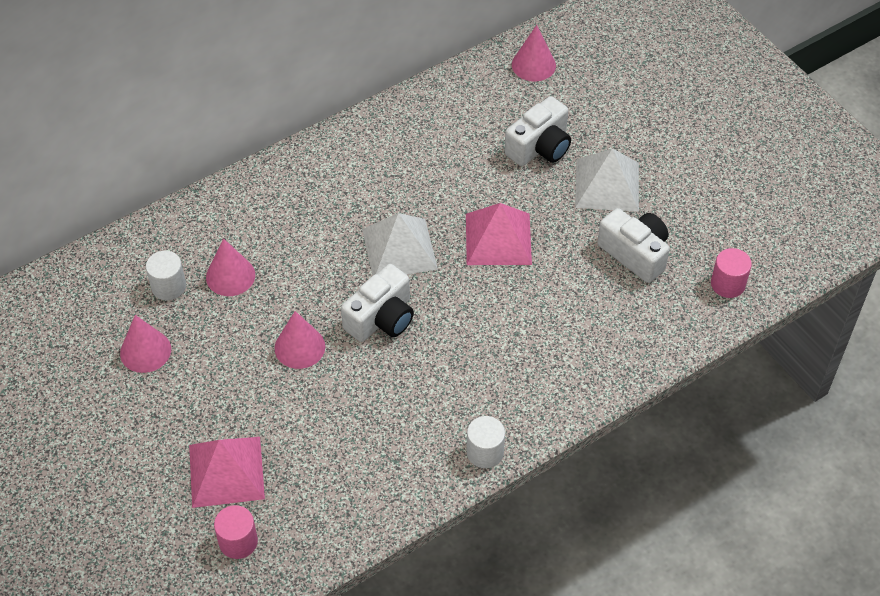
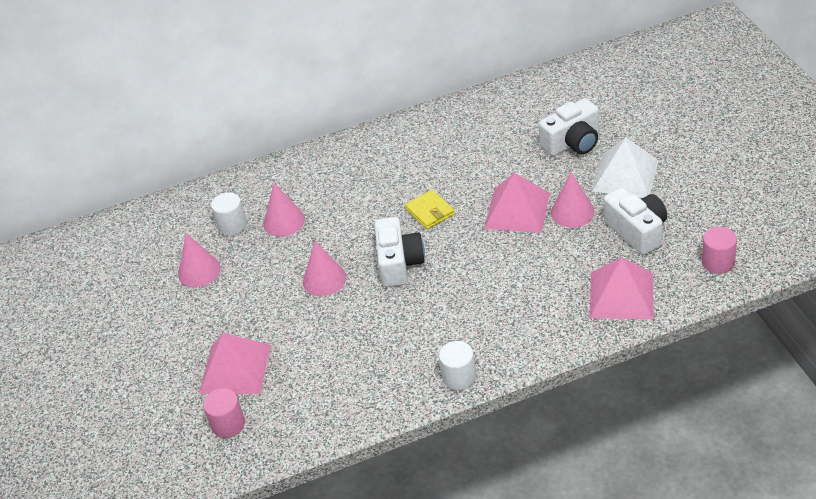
camera: 20 degrees right, 10 degrees down
white camera [341,264,414,342] -> white camera turned 60 degrees counterclockwise [374,217,425,287]
white pyramid [362,213,438,275] -> yellow wallet [405,190,455,229]
pink cone [512,25,556,81] -> pink cone moved to [551,172,595,228]
none -> pink pyramid [590,257,653,319]

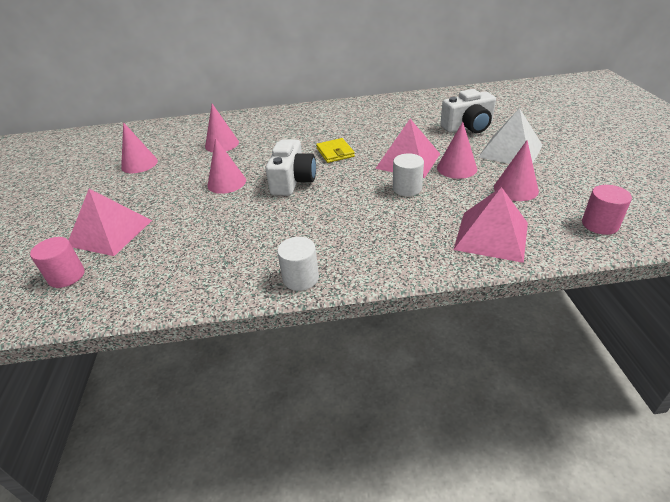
camera: 10 degrees right, 5 degrees down
white cylinder [211,192,247,235] -> white cylinder moved to [393,153,424,196]
white camera [604,187,667,255] -> pink cone [494,140,539,201]

